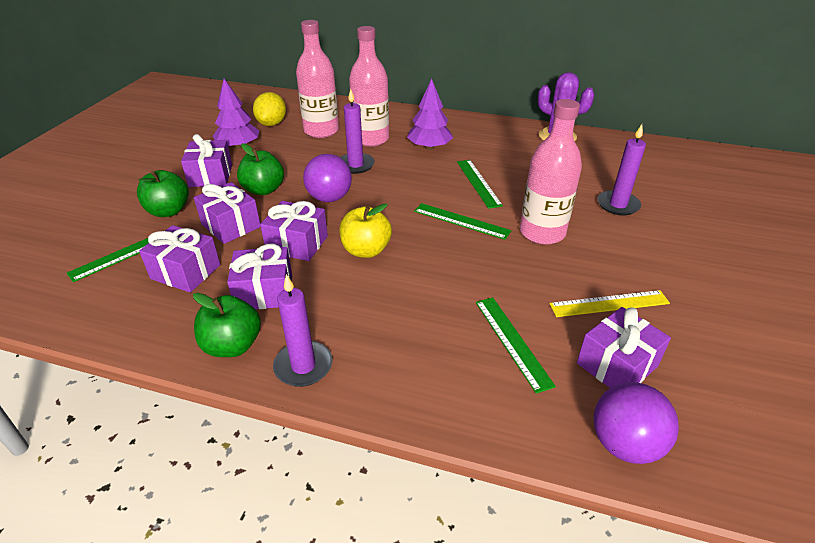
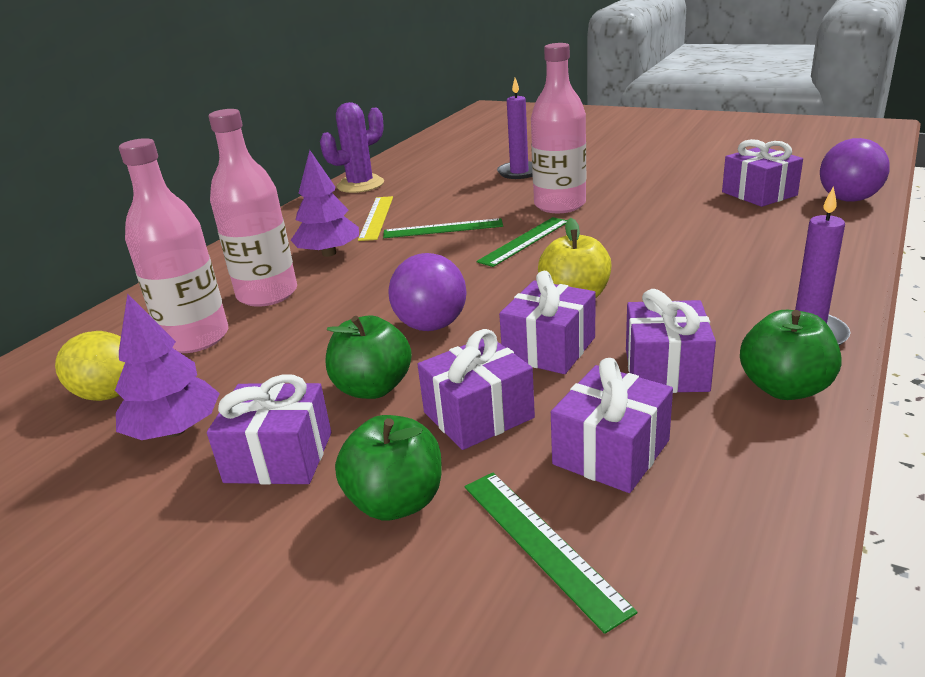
camera: 75 degrees left, 10 degrees down
purple candle [340,89,375,174] -> none
green ruler [476,297,556,393] -> none
yellow ruler [549,290,670,317] -> yellow ruler moved to [358,196,393,241]

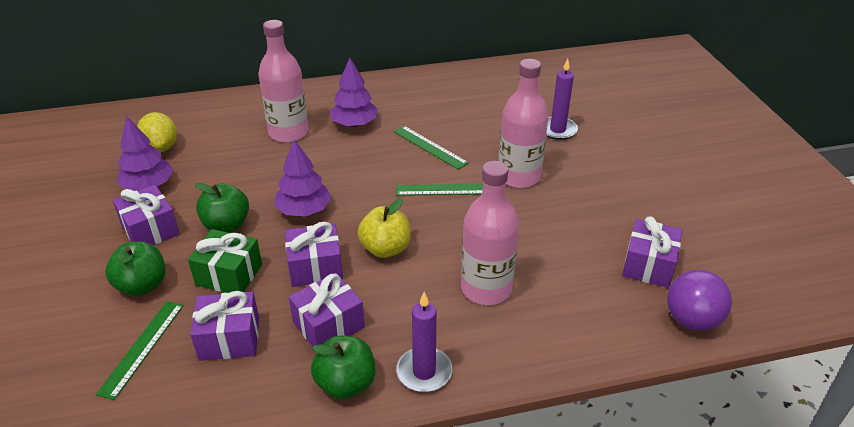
camera: 45 degrees right, 10 degrees up
pink bottle [119,138,228,353] -> pink bottle moved to [461,161,519,305]
purple cactus [320,102,384,193] -> none
yellow ruler [358,196,393,241] -> none
purple ball [388,253,467,331] -> purple tree [274,139,331,217]
purple gift [418,329,535,450] -> green gift [188,229,262,293]

